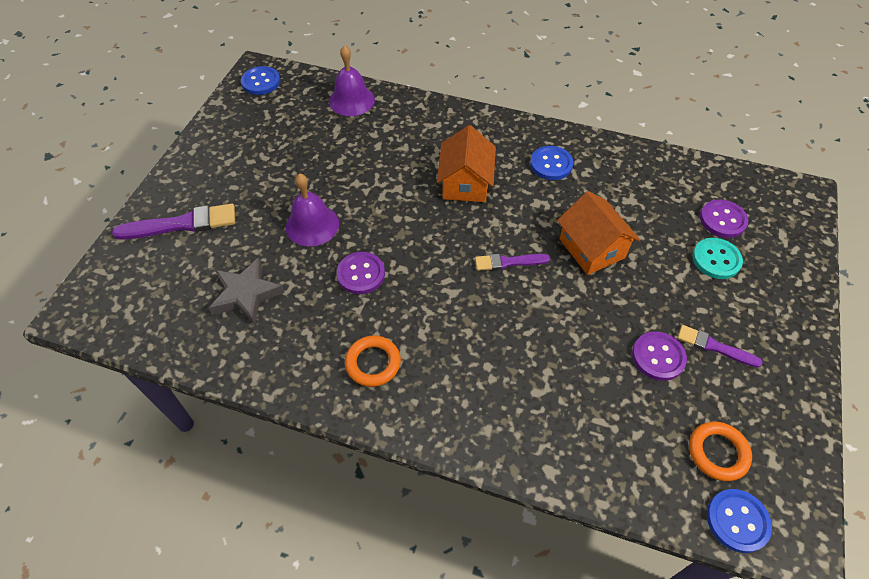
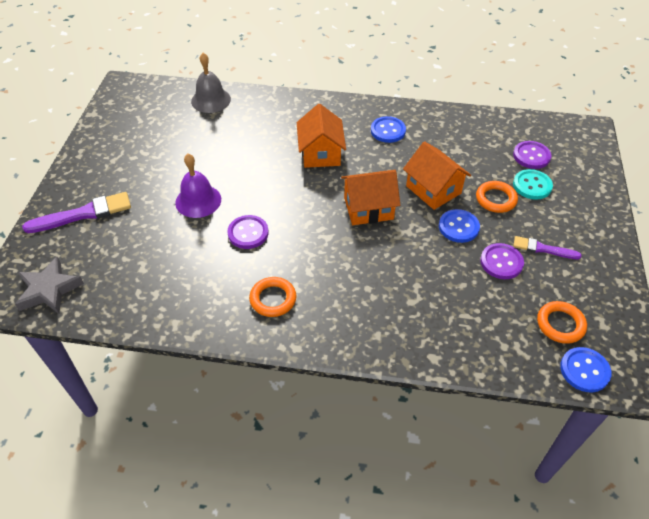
camera: 10 degrees left, 5 degrees down
grey star [209,257,285,325] -> grey star moved to [15,257,84,314]
blue button [241,66,280,95] -> blue button moved to [439,209,480,243]
purple bell [329,45,375,116] -> grey bell [191,53,231,113]
purple brush [475,254,550,271] -> orange house [341,170,400,225]
none -> orange ring [476,181,518,213]

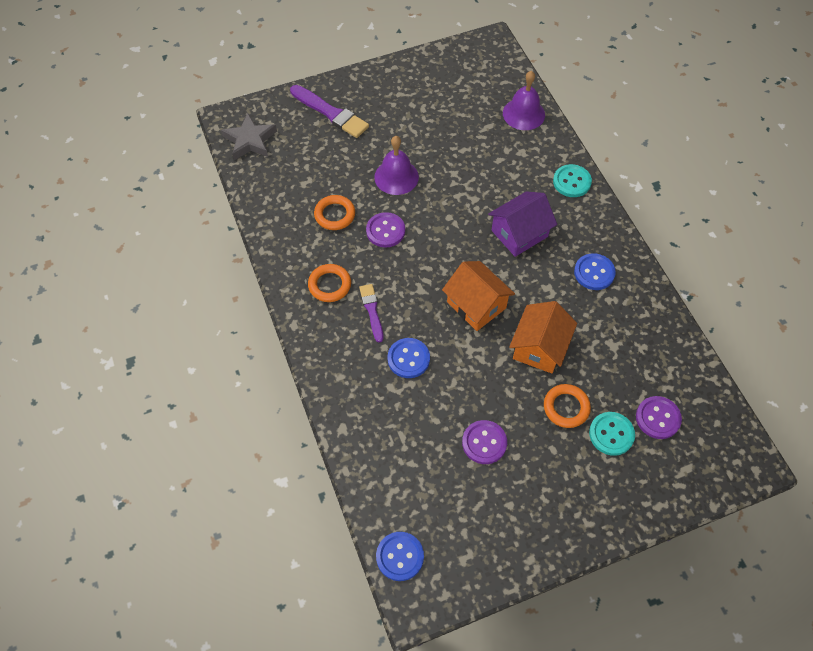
camera: 60 degrees right, 10 degrees up
grey bell [191,53,231,113] -> purple bell [503,71,545,130]
orange house [297,104,346,168] -> purple house [488,191,557,257]
blue button [439,209,480,243] -> blue button moved to [388,338,430,378]
purple brush [513,236,582,259] -> purple brush moved to [359,284,383,342]
orange ring [537,301,587,344] -> orange ring moved to [314,195,355,230]
none -> turquoise button [553,164,592,197]

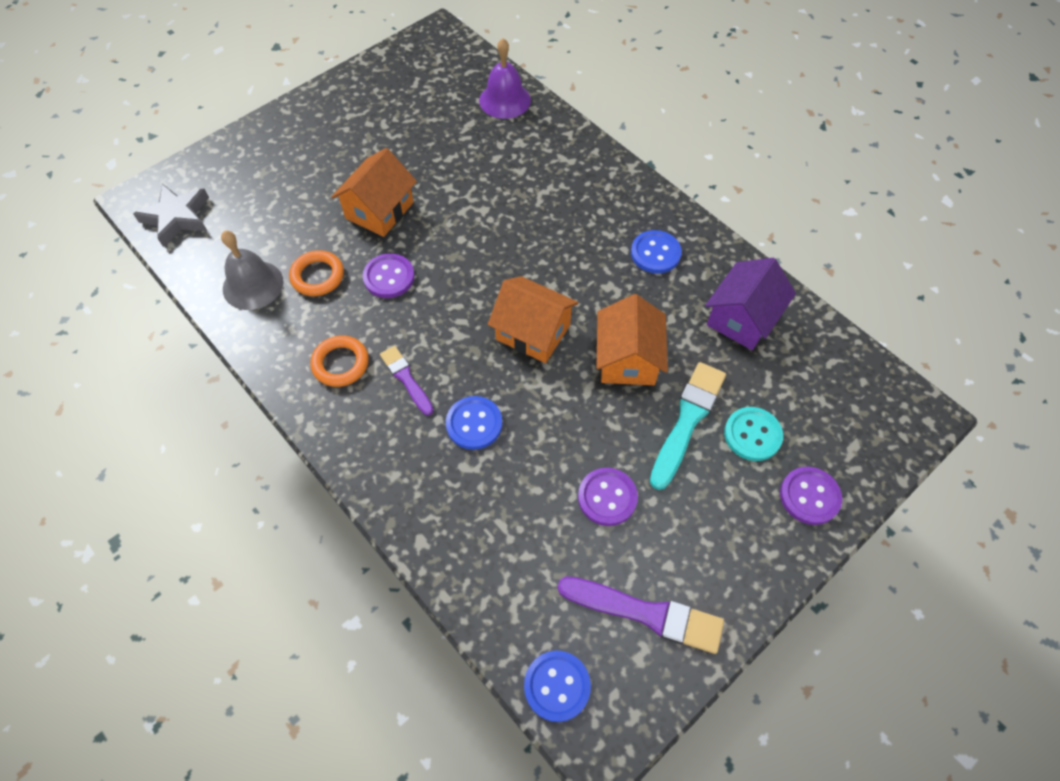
camera: 20 degrees left, 0 degrees up
purple brush [290,85,369,138] -> purple brush moved to [558,576,724,654]
purple bell [374,136,419,195] -> orange house [331,148,417,237]
purple house [488,191,557,257] -> purple house moved to [705,258,796,350]
orange ring [544,384,591,428] -> turquoise brush [650,362,726,490]
turquoise button [553,164,592,197] -> none
purple button [636,396,682,439] -> purple button moved to [780,467,842,525]
none -> grey bell [221,231,284,310]

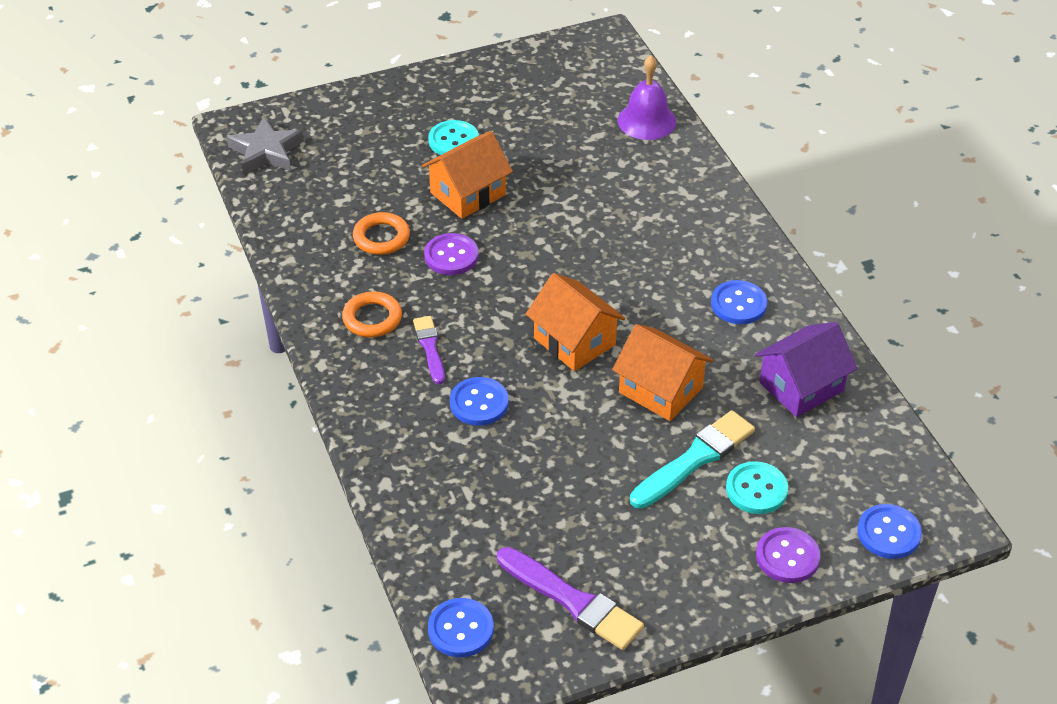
camera: 20 degrees right, 15 degrees down
grey bell [221,231,284,310] -> none
purple button [578,468,638,526] -> none
orange house [597,294,668,385] -> orange house turned 75 degrees counterclockwise [612,324,713,421]
none -> turquoise button [428,120,479,155]
none -> blue button [857,504,922,559]

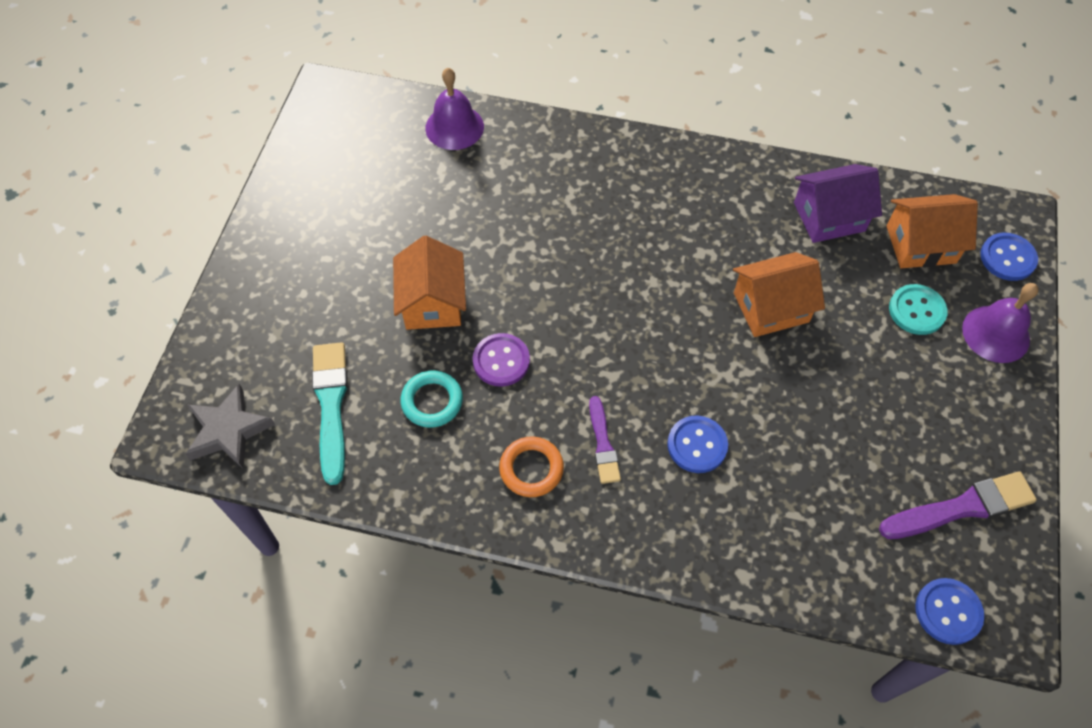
camera: 55 degrees left, 15 degrees up
orange ring [353,212,410,255] -> turquoise ring [400,370,463,428]
purple brush [413,316,445,385] -> purple brush turned 120 degrees counterclockwise [589,396,621,484]
turquoise button [428,120,479,155] -> none
orange house [526,273,625,371] -> orange house moved to [887,194,978,268]
turquoise brush [630,410,755,509] -> turquoise brush moved to [312,342,348,485]
blue button [711,280,767,324] -> none
purple house [755,322,857,417] -> purple house turned 75 degrees clockwise [794,164,882,243]
purple button [756,527,821,583] -> purple bell [962,283,1039,363]

